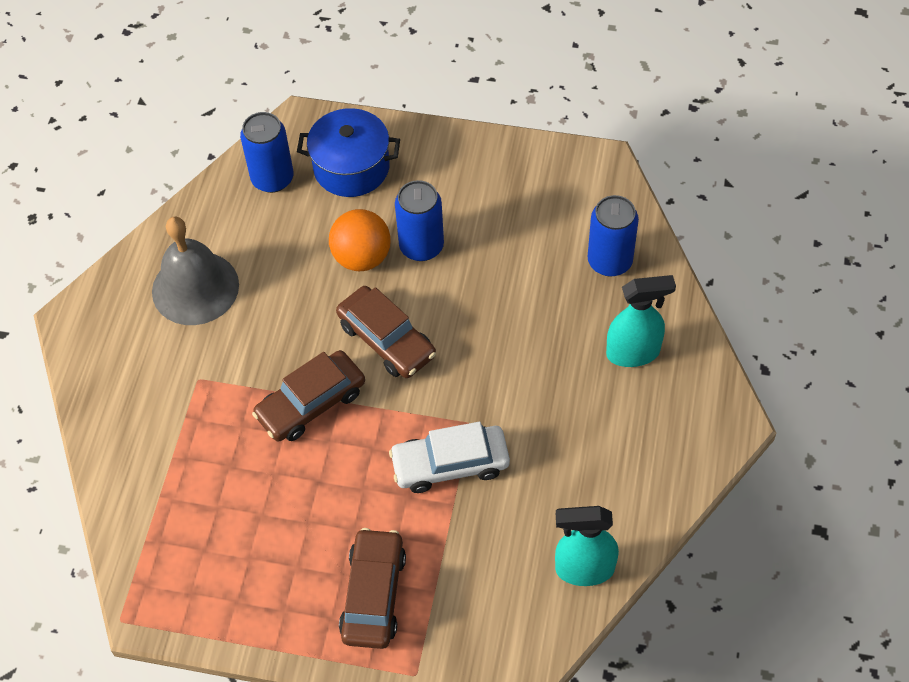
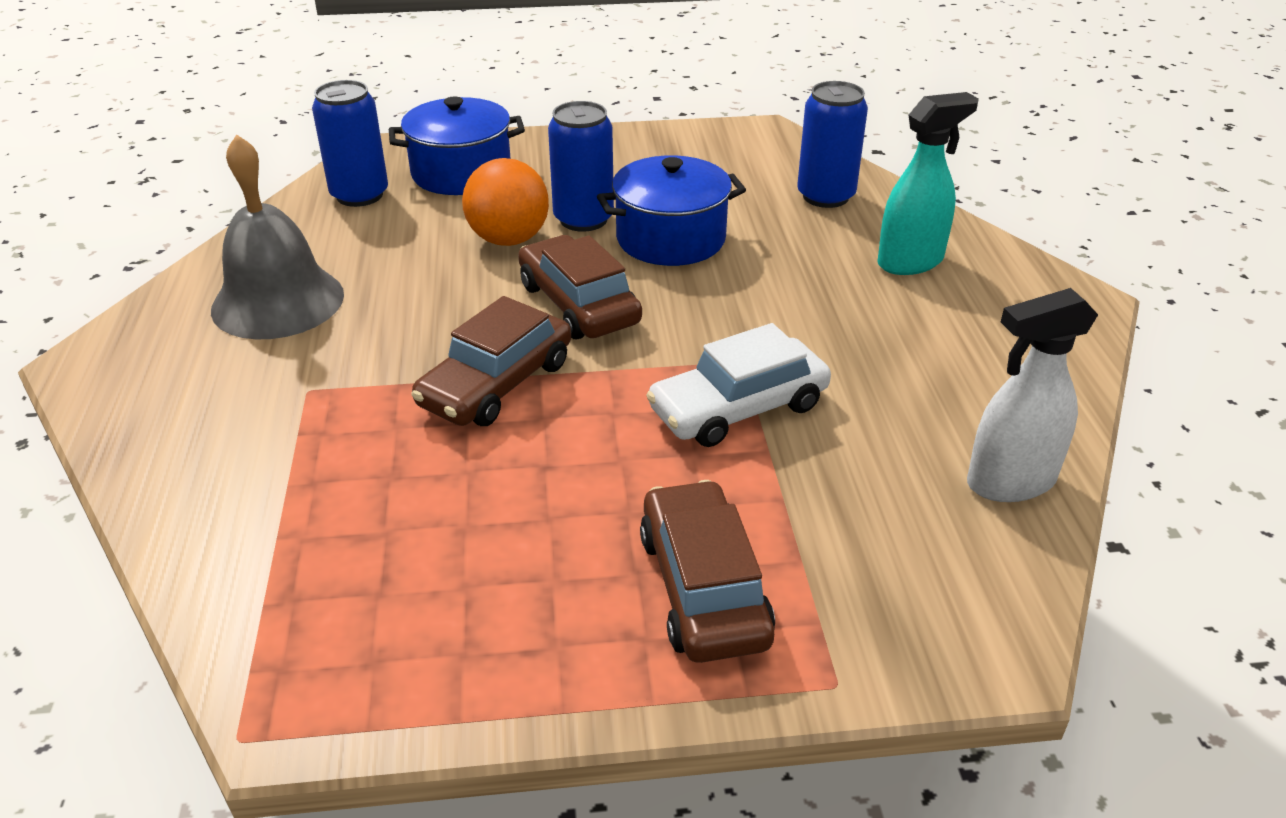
camera: 20 degrees left, 20 degrees down
brown car [336,286,436,378] -> brown car turned 150 degrees counterclockwise [518,235,642,339]
turquoise spray bottle [555,506,619,586] -> white spray bottle [967,288,1098,502]
none -> blue pot [597,155,746,266]

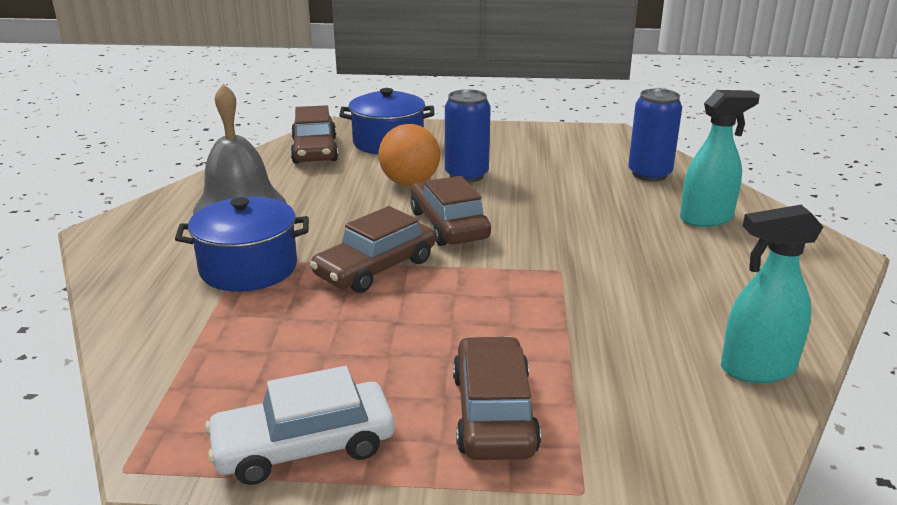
camera: 10 degrees right, 10 degrees down
blue can [312,80,388,207] -> brown car [290,105,338,164]
blue pot [597,155,746,266] -> blue pot moved to [175,197,309,292]
white car [646,323,831,447] -> white car moved to [205,366,395,485]
white spray bottle [967,288,1098,502] -> turquoise spray bottle [721,205,823,383]

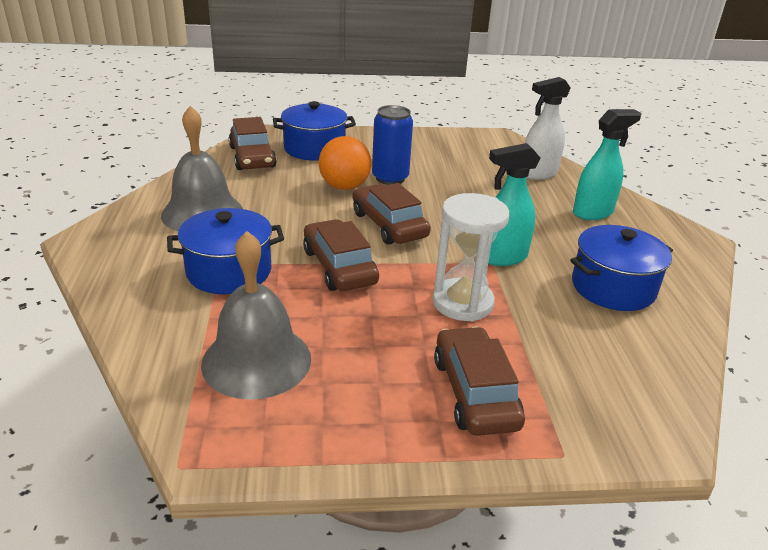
camera: 10 degrees left, 5 degrees up
white car [205,366,395,485] -> none
brown car [310,206,436,293] -> brown car turned 120 degrees clockwise [303,219,379,291]
blue can [628,89,682,181] -> white spray bottle [524,77,571,180]
turquoise spray bottle [721,205,823,383] -> turquoise spray bottle moved to [488,143,540,266]
none -> grey bell [201,231,311,400]
none -> white hourglass [432,193,509,321]
none -> blue pot [570,225,673,311]

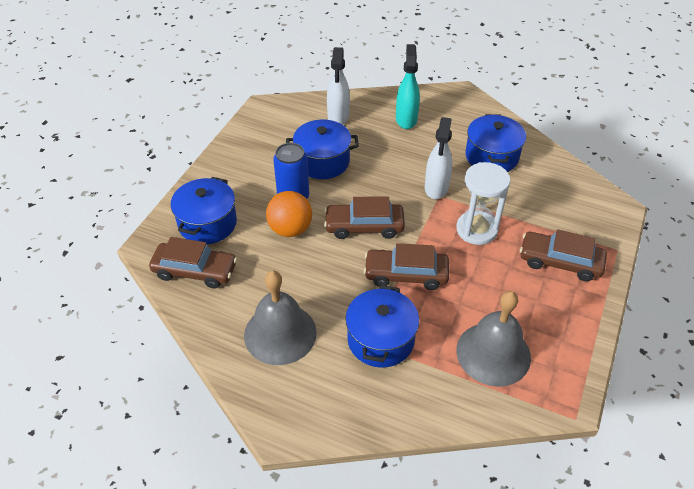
camera: 60 degrees left, 15 degrees up
turquoise spray bottle [488,143,540,266] -> white spray bottle [425,117,452,199]
none -> blue pot [286,120,359,179]

